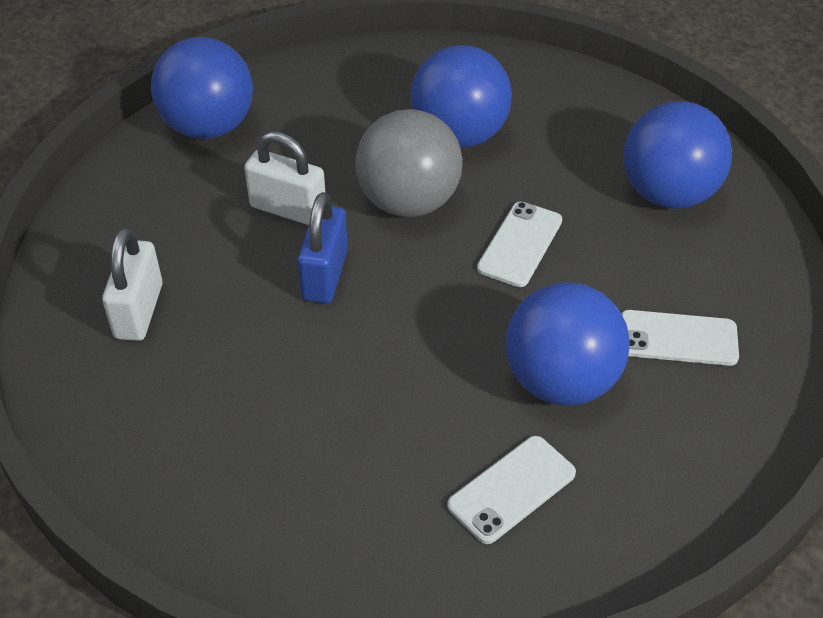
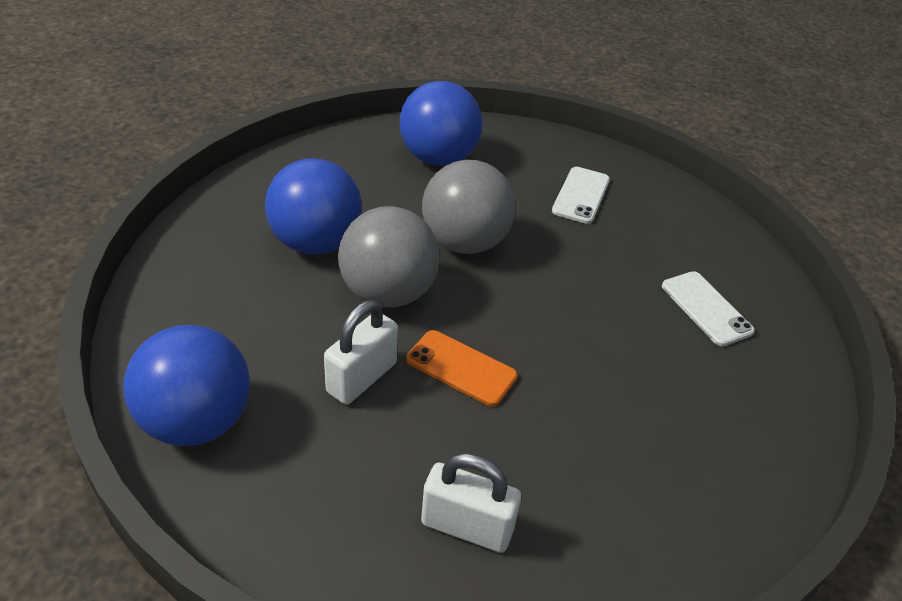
camera: 80 degrees left, 5 degrees down
blue padlock [297,192,348,303] -> orange phone [406,330,518,406]
white phone [477,202,562,287] -> grey ball [422,160,515,254]
blue ball [506,282,630,405] -> none

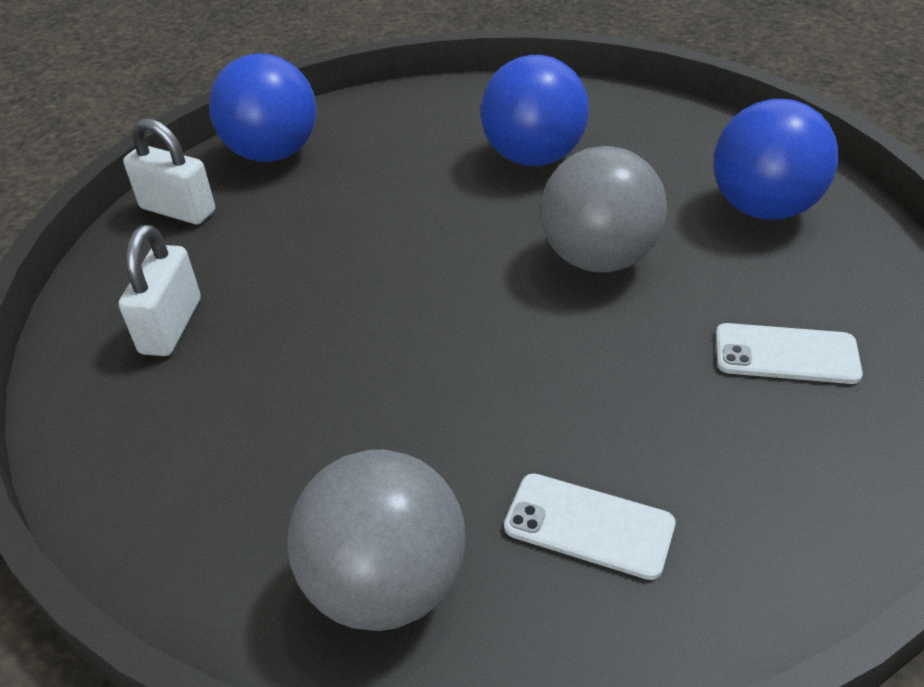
camera: 85 degrees right, 0 degrees up
white padlock [324,300,398,405] -> white padlock moved to [123,118,215,224]
grey ball [338,206,440,308] -> grey ball moved to [288,450,465,631]
orange phone [406,330,518,406] -> none
white phone [662,271,755,346] -> white phone turned 60 degrees clockwise [504,474,675,580]

